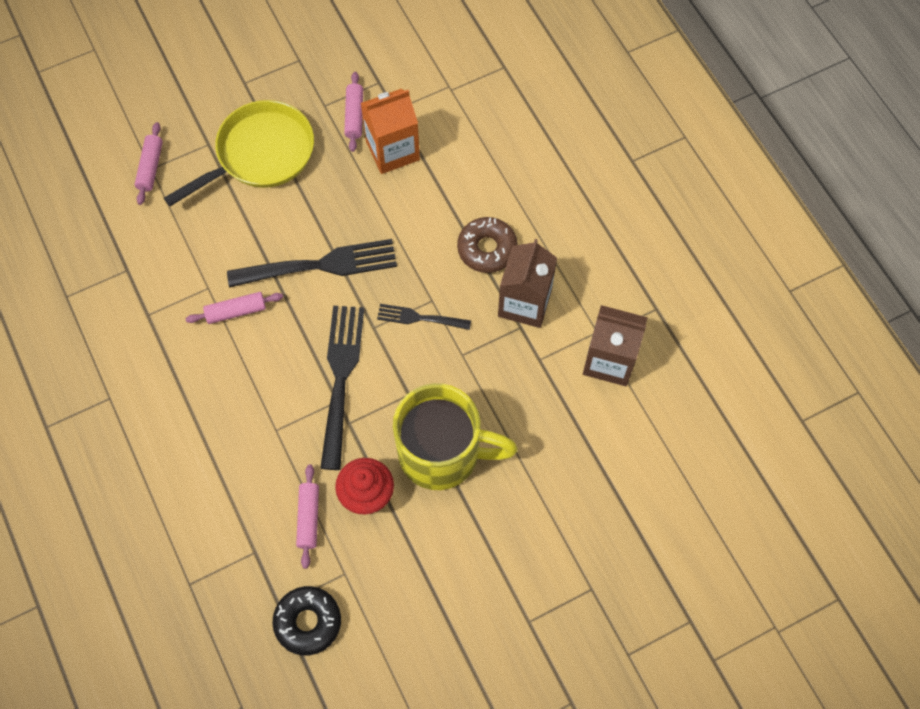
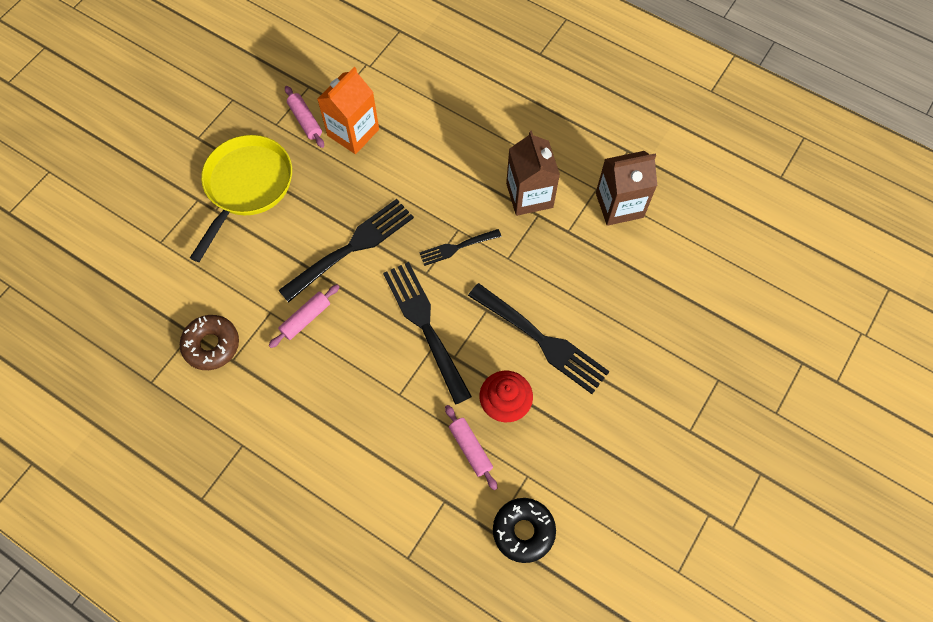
camera: 30 degrees left, 0 degrees up
pink rolling pin [135,122,163,205] -> none
yellow mug [393,383,518,490] -> black fork [468,283,610,394]
brown donut [457,217,518,273] -> brown donut moved to [180,315,239,370]

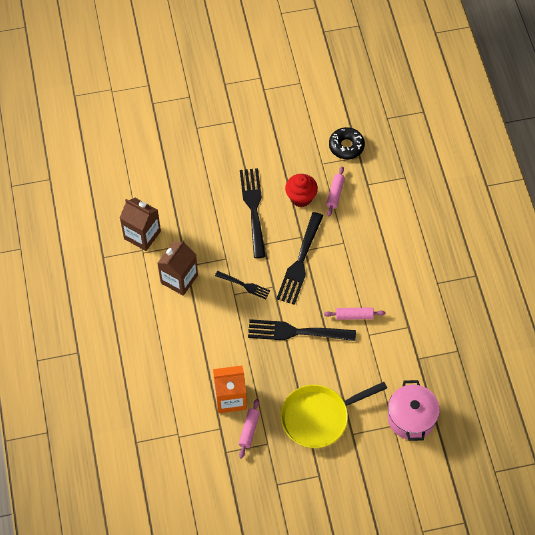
camera: 135 degrees left, 5 degrees down
brown donut [180,315,239,370] -> none
none -> pink pot [388,380,440,441]

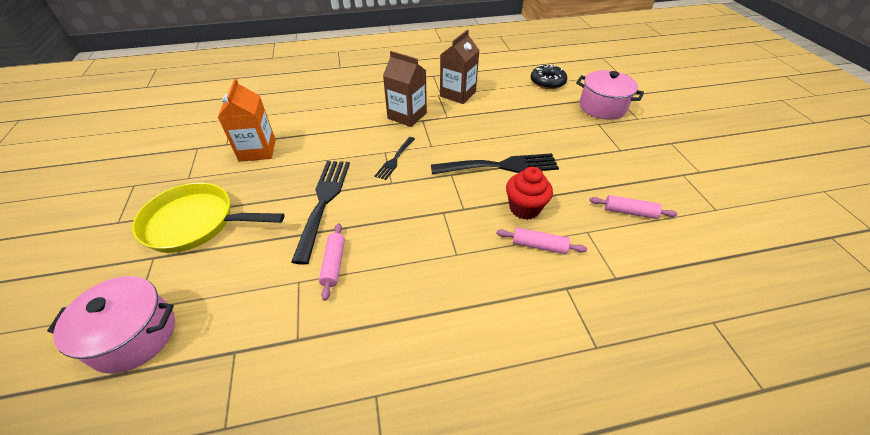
camera: 90 degrees right, 15 degrees down
pink rolling pin [239,399,260,459] -> pink rolling pin moved to [590,195,677,219]
black fork [276,212,323,305] -> none
yellow pan [281,382,387,448] -> yellow pan turned 60 degrees counterclockwise [132,182,284,253]
black donut [329,127,365,159] -> black donut moved to [531,64,567,89]
none -> pink pot [576,70,644,120]

